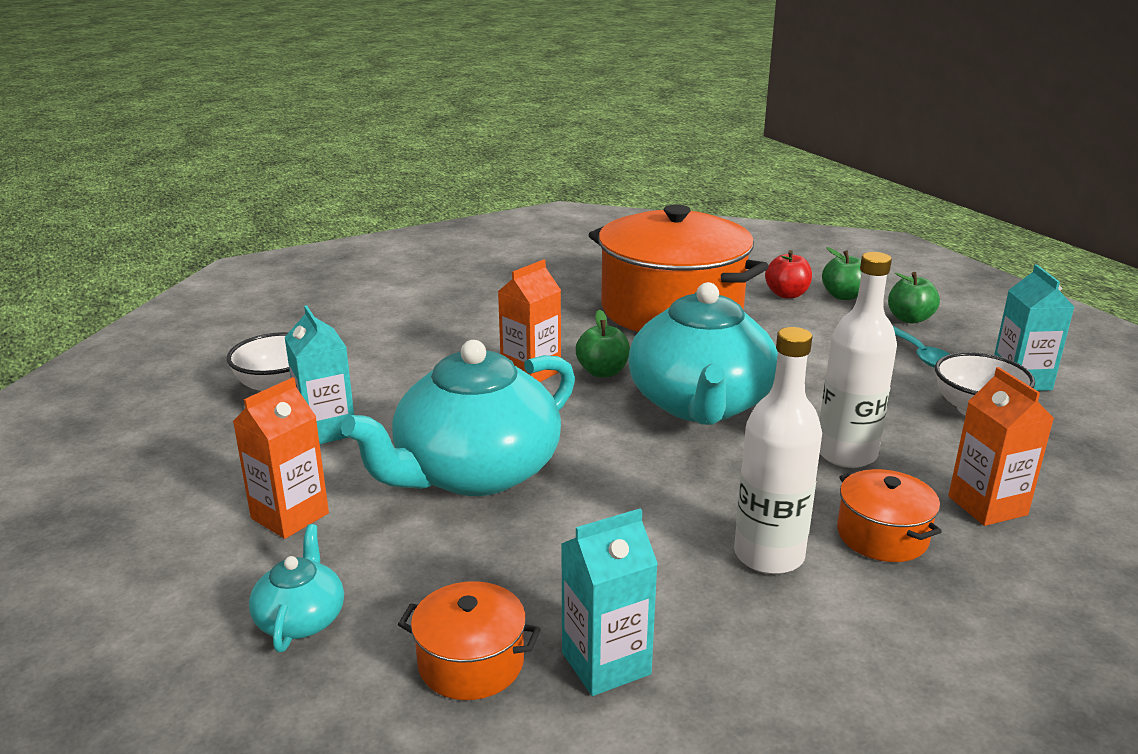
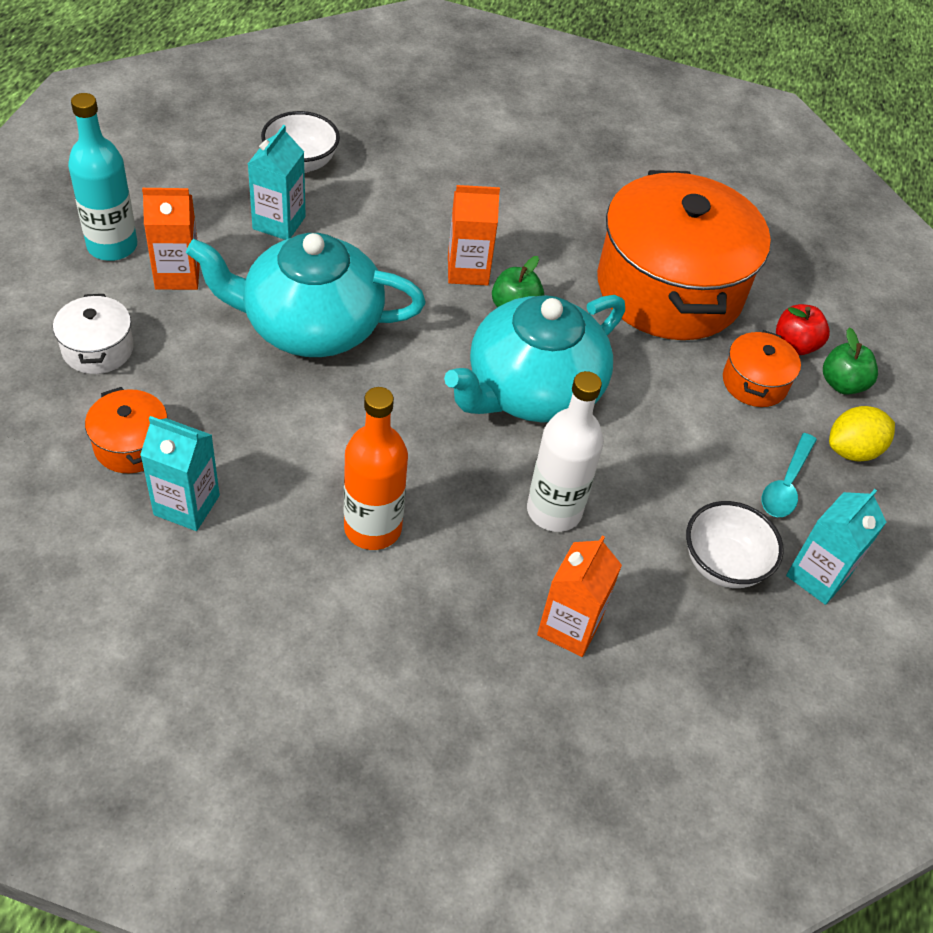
camera: 40 degrees right, 25 degrees up
turquoise teapot [249,524,344,652] -> white pot [53,294,134,374]
white bottle [734,327,822,574] -> orange bottle [344,387,408,550]
orange pot [837,469,942,562] -> orange pot moved to [723,330,801,407]
green apple [888,272,940,323] -> yellow lemon [829,406,895,462]
none -> turquoise bottle [68,93,137,261]

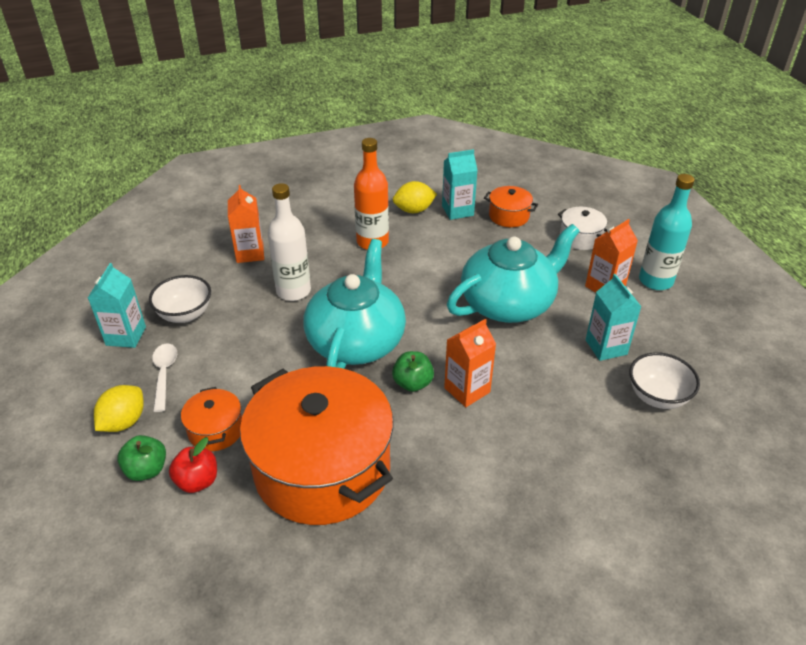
camera: 150 degrees right, 10 degrees down
turquoise spoon [762,433,817,517] -> white spoon [152,344,177,412]
none -> yellow lemon [393,181,437,213]

